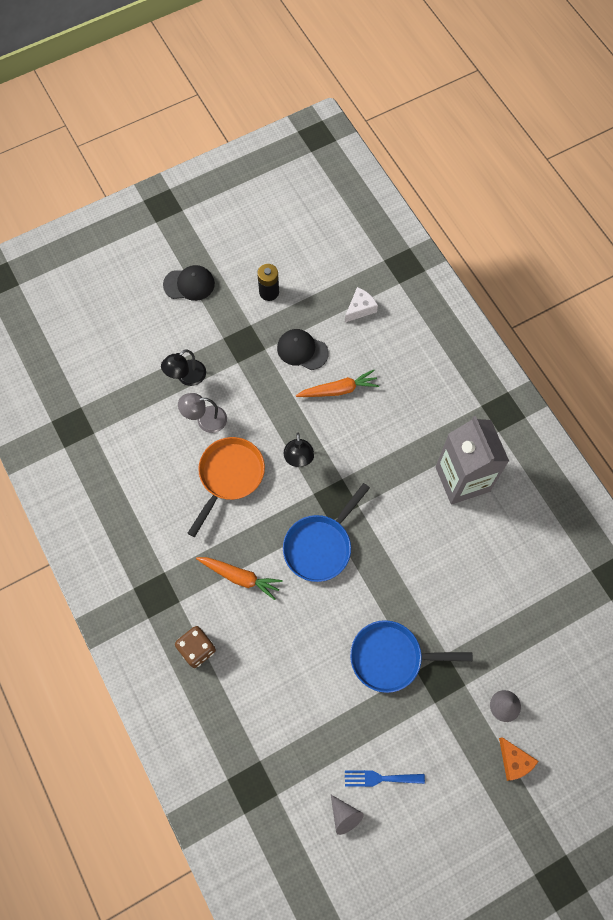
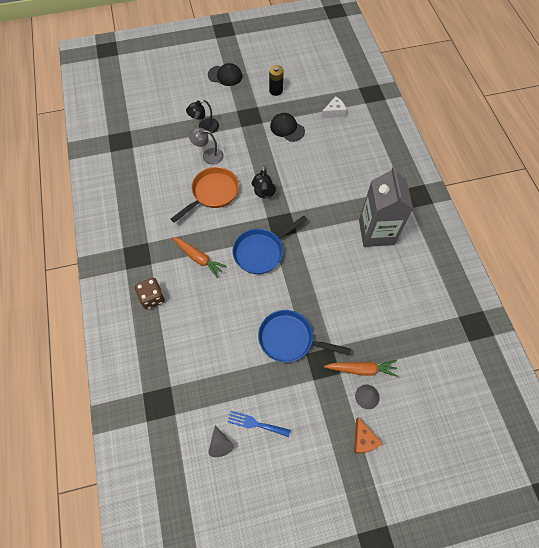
camera: 15 degrees right, 5 degrees down
orange carrot [296,370,379,397] -> orange carrot moved to [324,360,398,377]

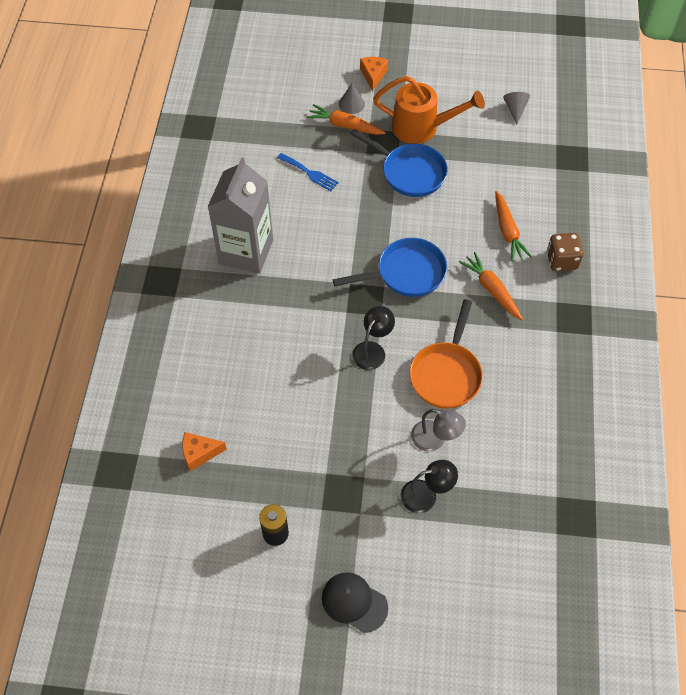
camera: 160 degrees left, 5 degrees down
orange pan [171,167,239,223] -> orange pan turned 45 degrees counterclockwise [409,299,483,409]
blue fork [228,411,290,437] -> blue fork moved to [277,153,339,191]
black cap [270,113,305,142] -> none
white cheese [321,96,347,118] -> orange cheese [182,432,227,471]
none -> orange watering can [373,76,485,144]
none -> orange carrot [495,191,532,262]

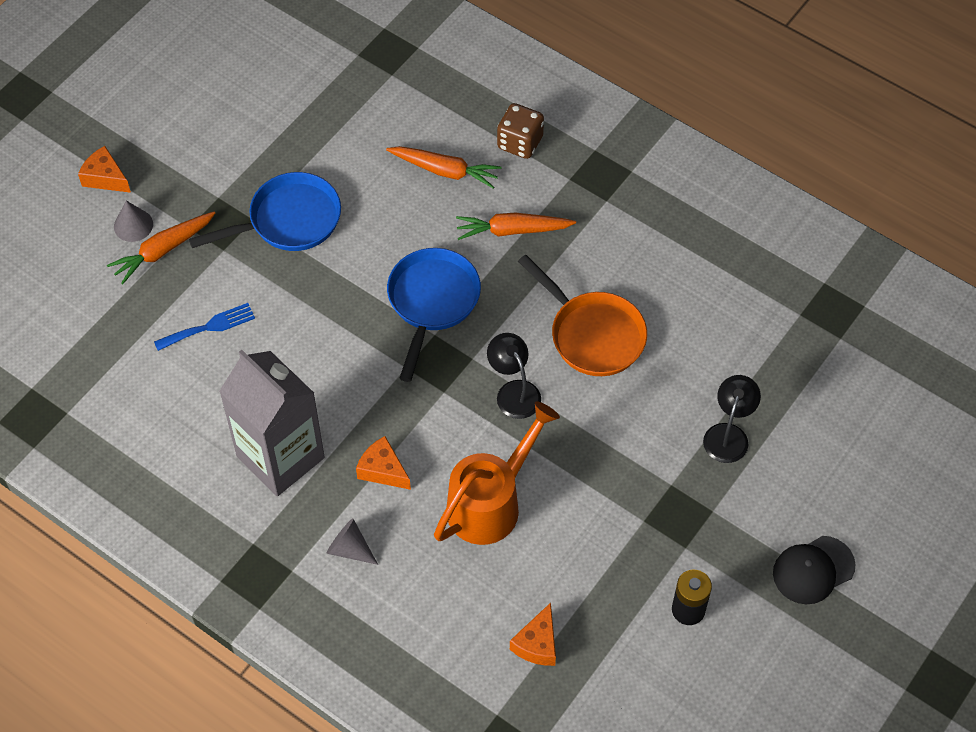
camera: 60 degrees left, 0 degrees up
orange watering can [373,76,485,144] -> orange watering can moved to [434,402,560,545]
grey lamp [411,409,466,452] -> none
grey cone [503,92,530,125] -> grey cone moved to [327,518,378,565]
none -> orange cheese [356,436,411,490]

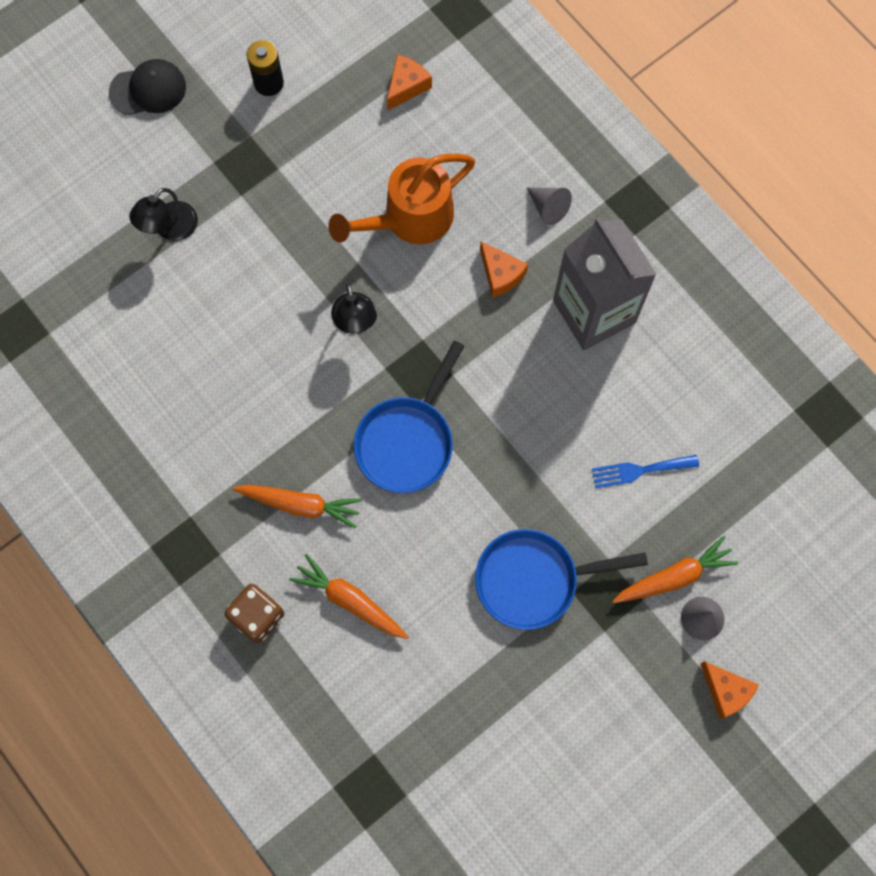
camera: 165 degrees left, 15 degrees up
orange pan [518,255,647,376] -> none

